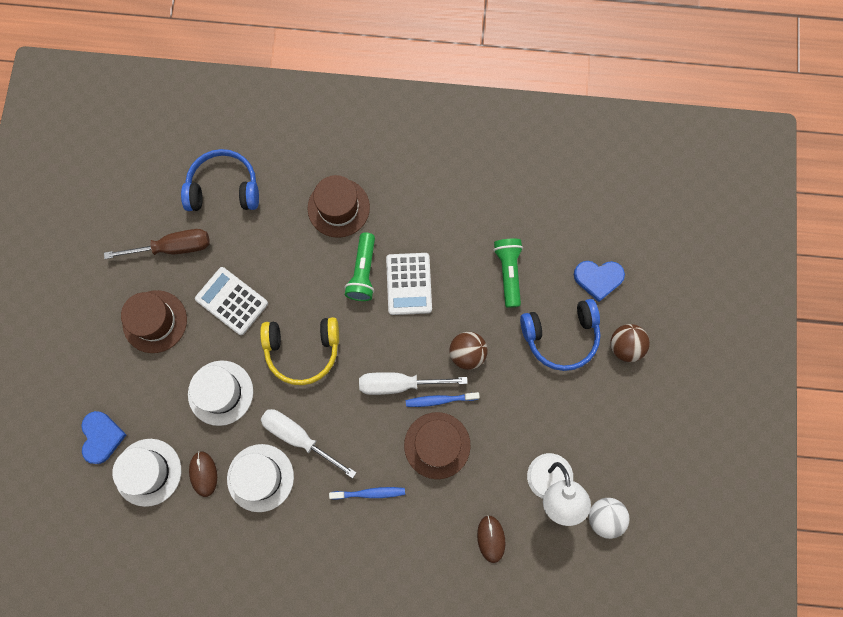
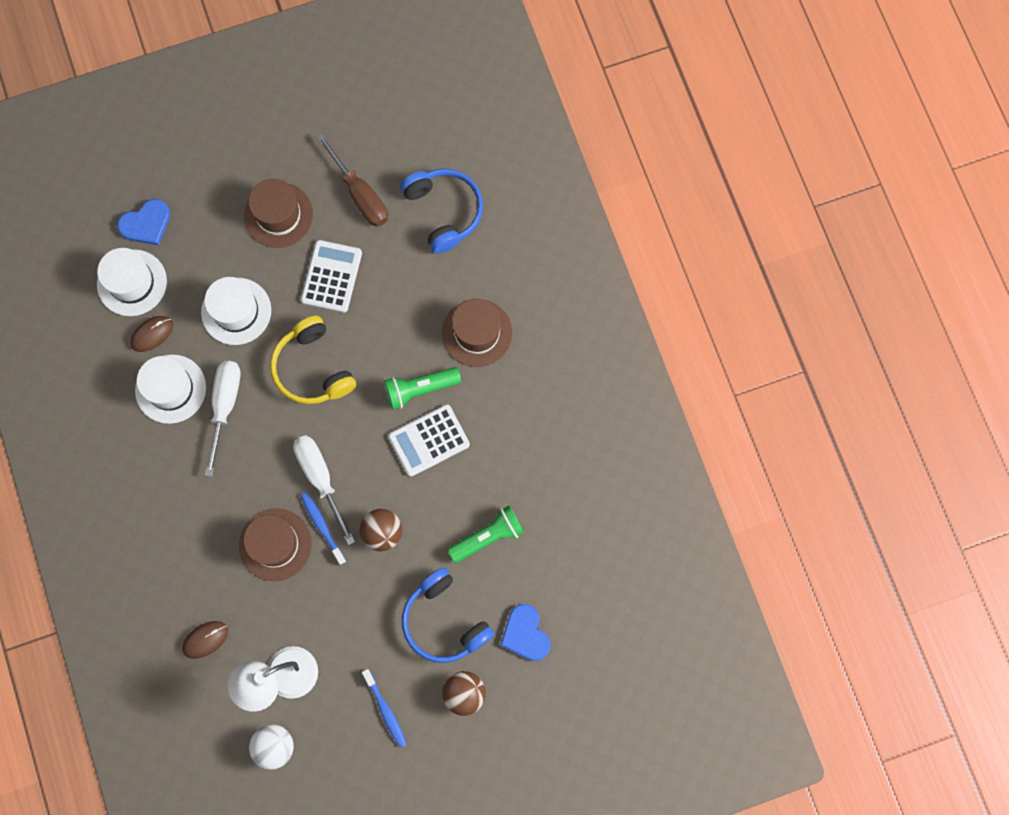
camera: 65 degrees right, 0 degrees up
blue toothbrush [329,487,405,500] -> blue toothbrush moved to [362,669,407,748]

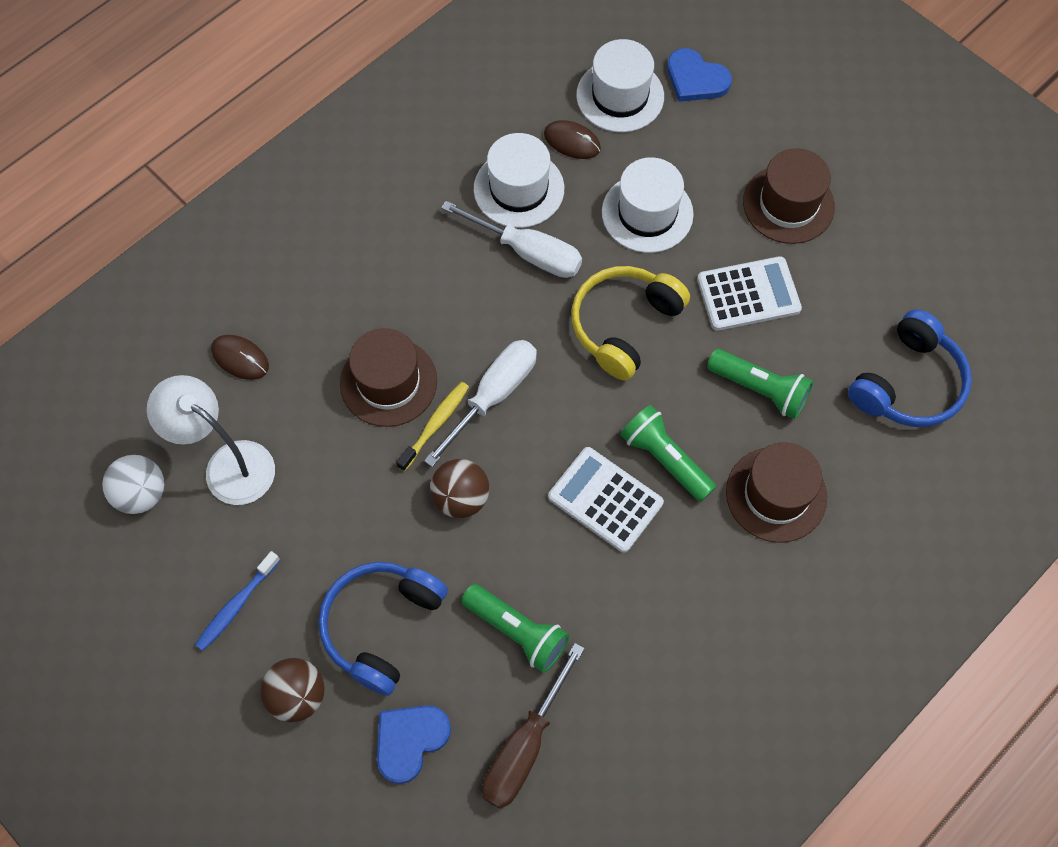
camera: 65 degrees right, 10 degrees down
white screwdriver [205,361,241,477] -> white screwdriver turned 45 degrees clockwise [441,201,582,278]
blue toothbrush [301,492,346,565] -> yellow toothbrush [396,382,469,471]
brown screwdriver [316,134,388,227] -> brown screwdriver moved to [482,643,585,809]
none -> green flashlight [707,349,814,419]

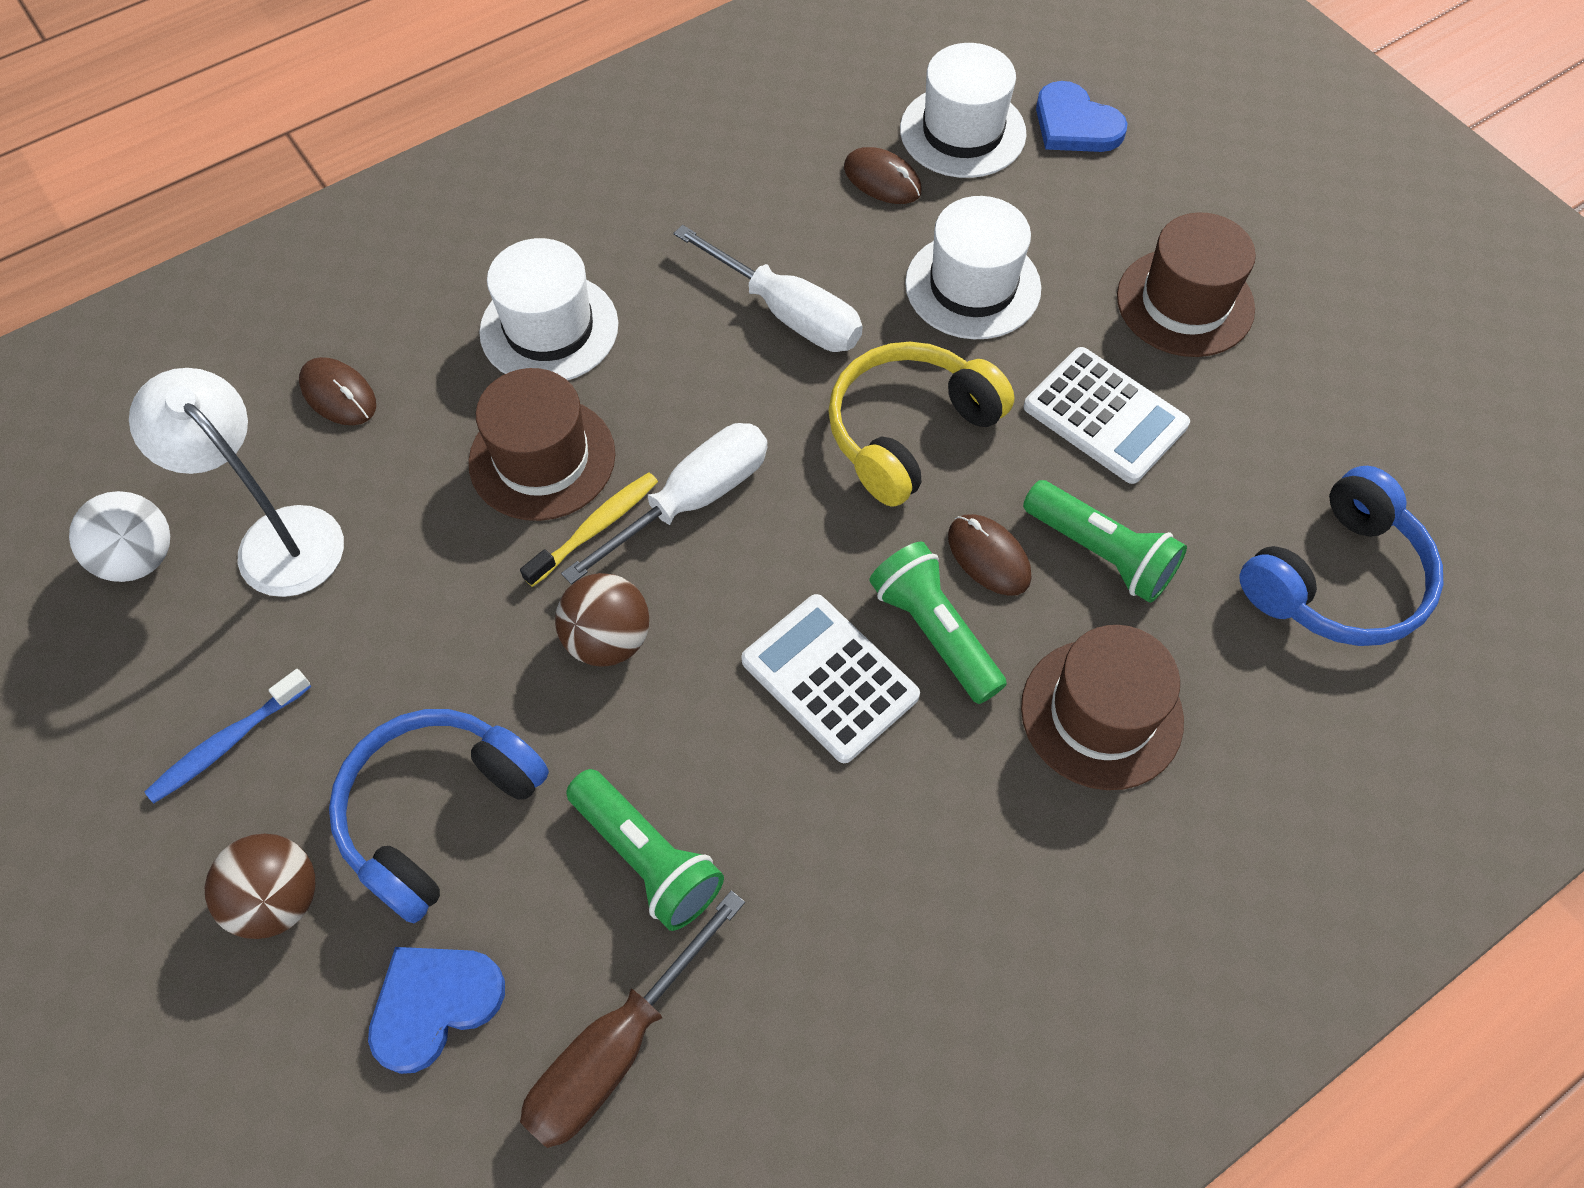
camera: 10 degrees right, 5 degrees down
white hat [474,133,564,228] -> white hat moved to [479,238,618,381]
white calculator [697,256,802,331] -> white calculator turned 45 degrees clockwise [1024,347,1190,484]
none -> brown mouse [948,514,1032,596]

